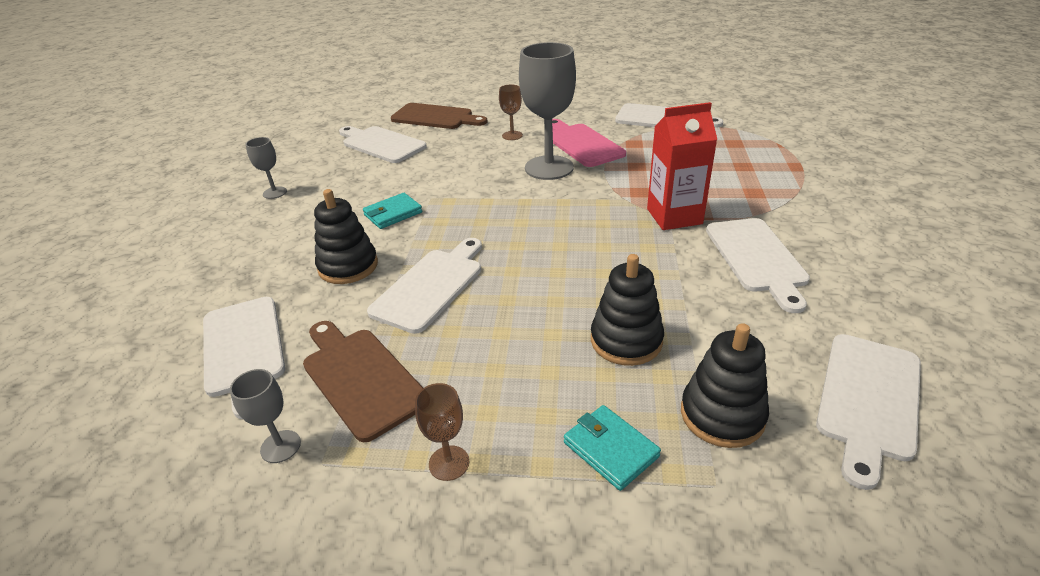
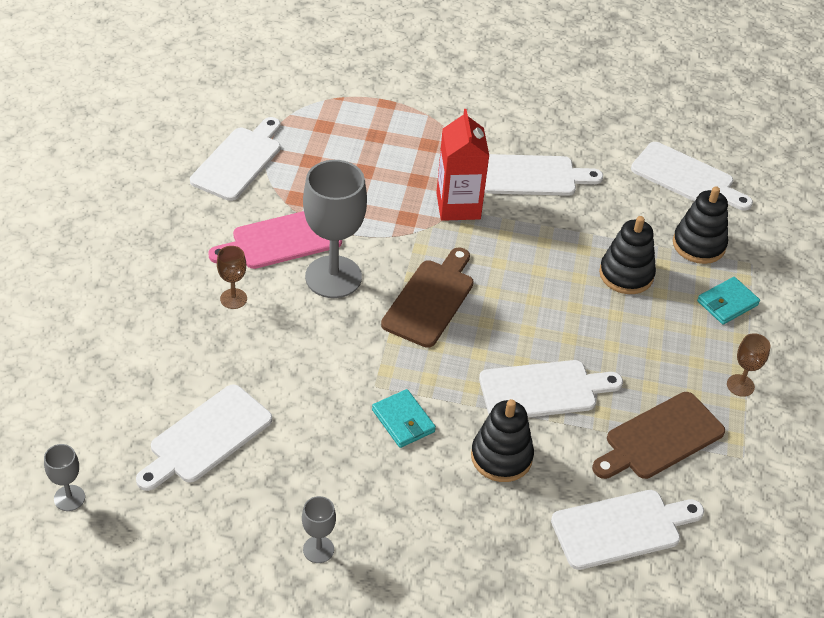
camera: 90 degrees left, 10 degrees up
grey goblet [230,369,301,463] -> grey goblet moved to [44,444,85,511]
white cutting board [367,238,482,334] -> white cutting board turned 135 degrees clockwise [479,360,623,417]
brown cutting board [391,103,488,129] -> brown cutting board moved to [381,248,474,348]

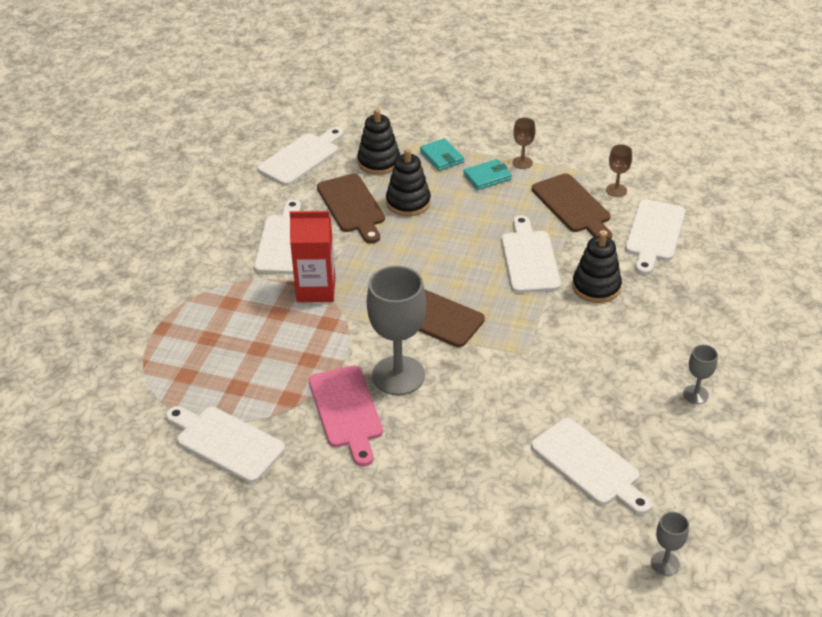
camera: 80 degrees left, 5 degrees down
brown goblet [217,246,247,309] -> brown goblet moved to [606,144,632,197]
turquoise wallet [372,389,436,448] -> turquoise wallet moved to [463,159,512,190]
white cutting board [551,490,704,570] -> white cutting board turned 150 degrees counterclockwise [625,199,686,275]
none -> brown cutting board [317,174,385,244]

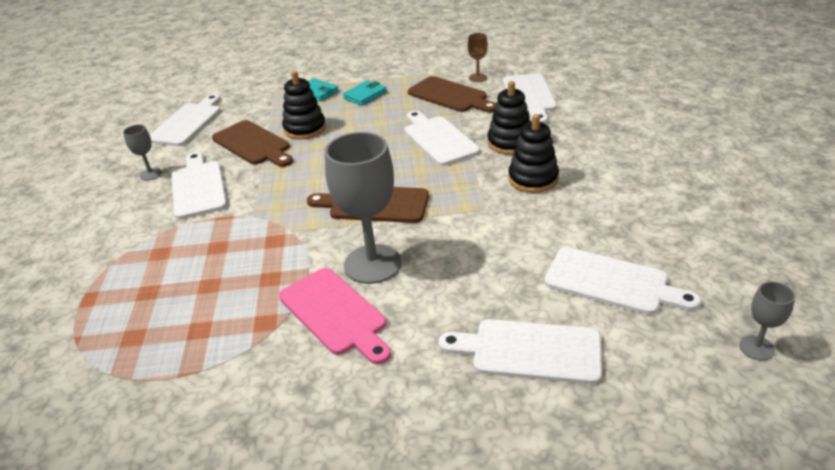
camera: 20 degrees left, 5 degrees down
white cutting board [166,406,285,483] -> white cutting board moved to [439,319,602,384]
red carton [290,211,335,302] -> none
black stacking toy [357,109,400,175] -> black stacking toy moved to [508,114,559,193]
brown goblet [512,118,536,169] -> none
grey goblet [683,345,718,404] -> grey goblet moved to [123,124,162,180]

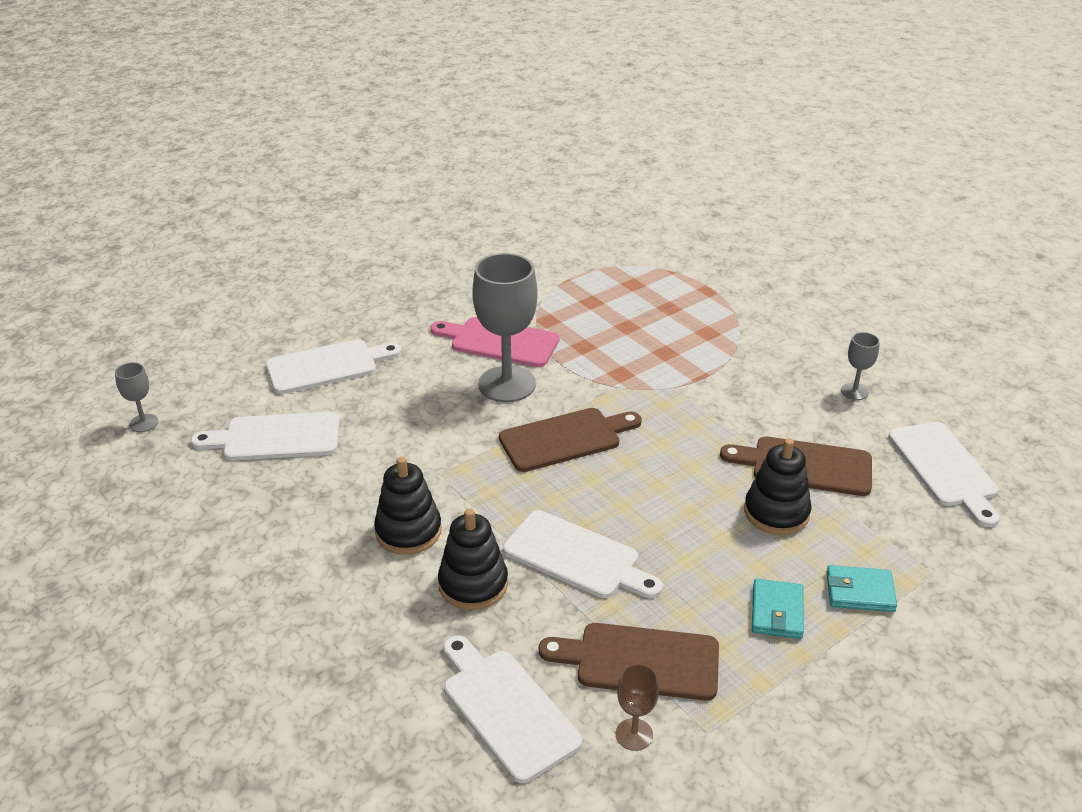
camera: 145 degrees right, 0 degrees up
white cutting board [171,152,227,219] -> none

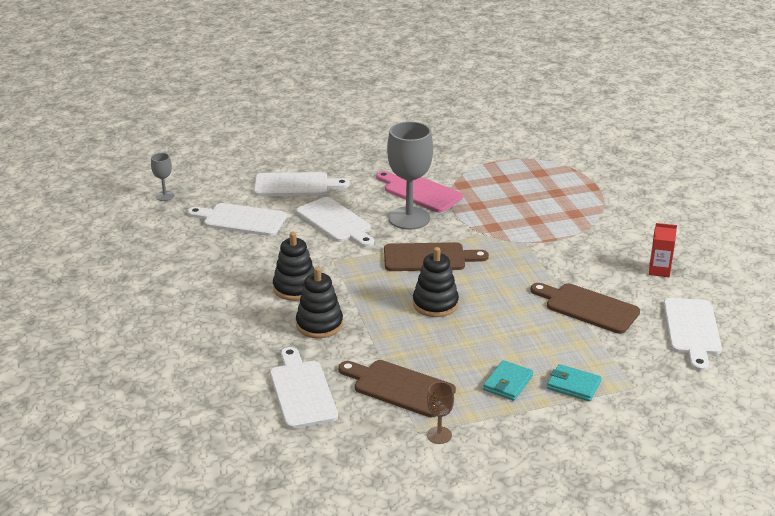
camera: 20 degrees right, 5 degrees down
white cutting board [503,510,663,598] -> white cutting board moved to [296,197,374,247]
brown goblet [616,664,659,751] -> brown goblet moved to [427,382,454,444]
black stacking toy [744,438,812,535] -> black stacking toy moved to [413,247,459,317]
grey goblet [841,332,880,400] -> red carton [649,223,677,277]

